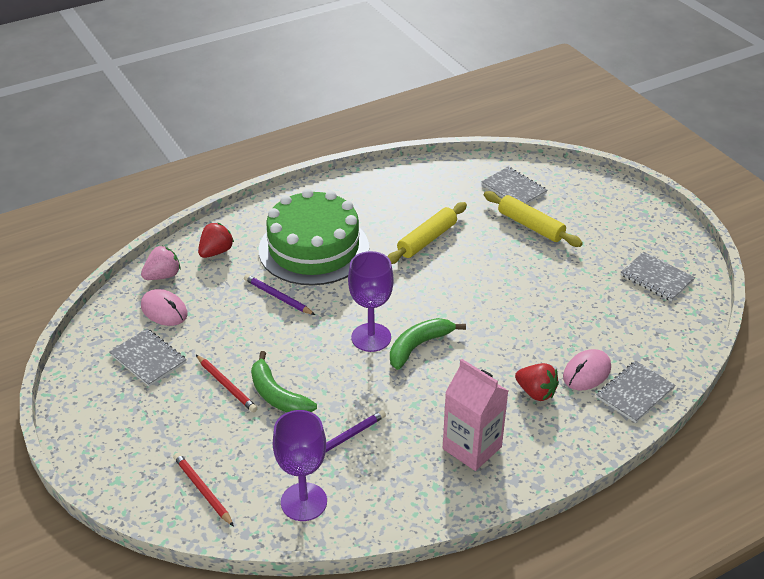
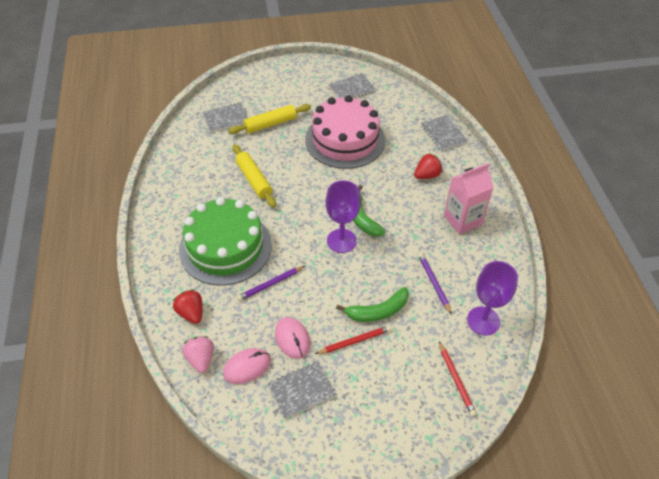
camera: 70 degrees left, 10 degrees up
red pencil [173,453,234,526] -> red pencil turned 90 degrees counterclockwise [439,341,477,417]
pink mouse [563,349,611,390] -> pink mouse moved to [275,317,310,359]
none -> pink cake [305,95,385,169]

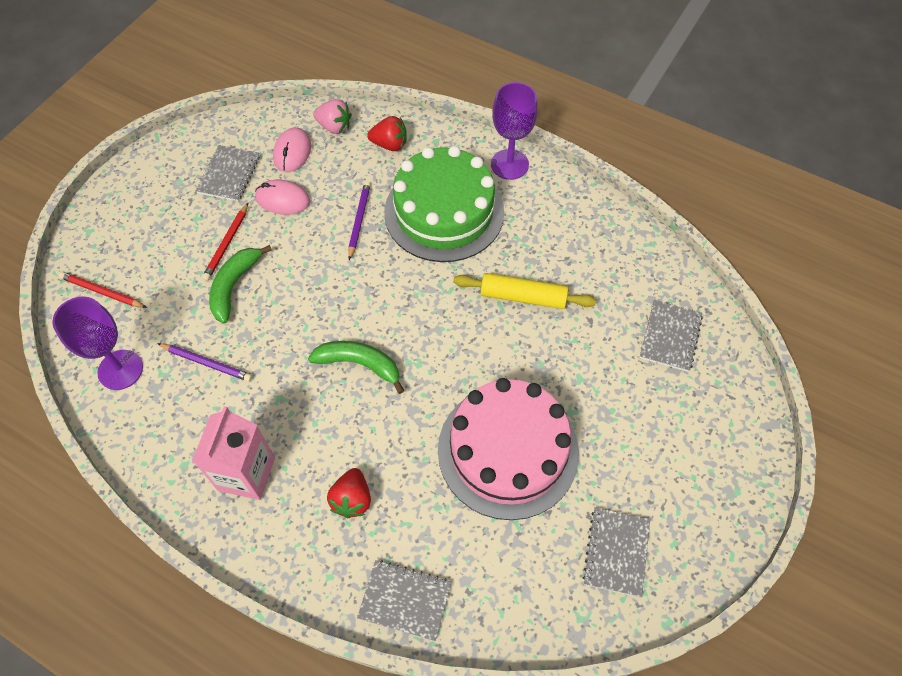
camera: 130 degrees right, 10 degrees up
yellow rolling pin [228,104,311,134] -> none
purple goblet [326,180,361,253] -> purple goblet moved to [491,82,538,180]

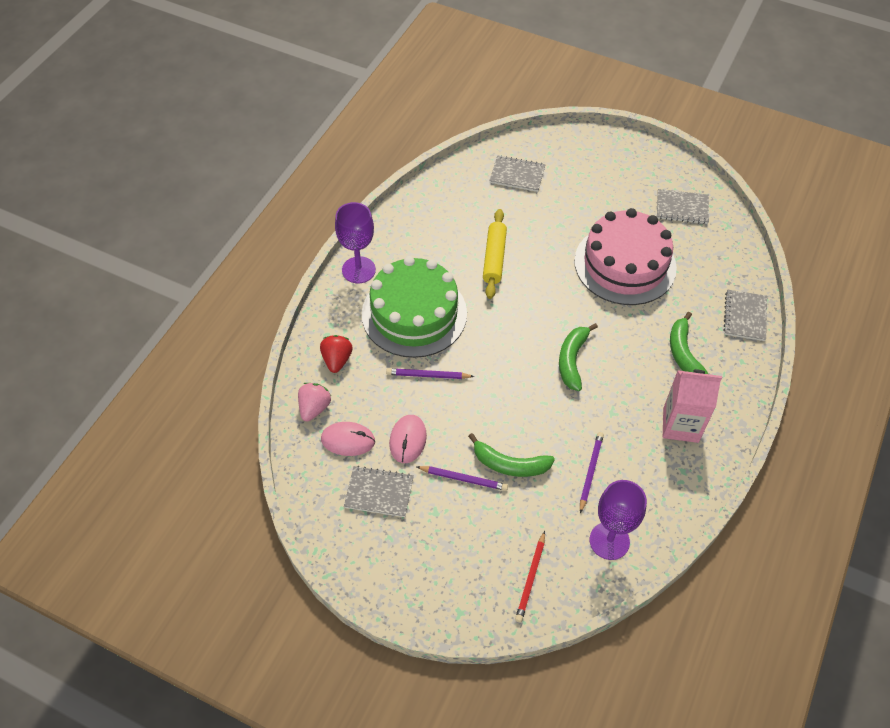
camera: 95 degrees left, 5 degrees down
red pencil [202,203,248,281] -> purple pencil [417,466,508,491]
red strawberry [327,468,371,518] -> green banana [670,312,708,374]

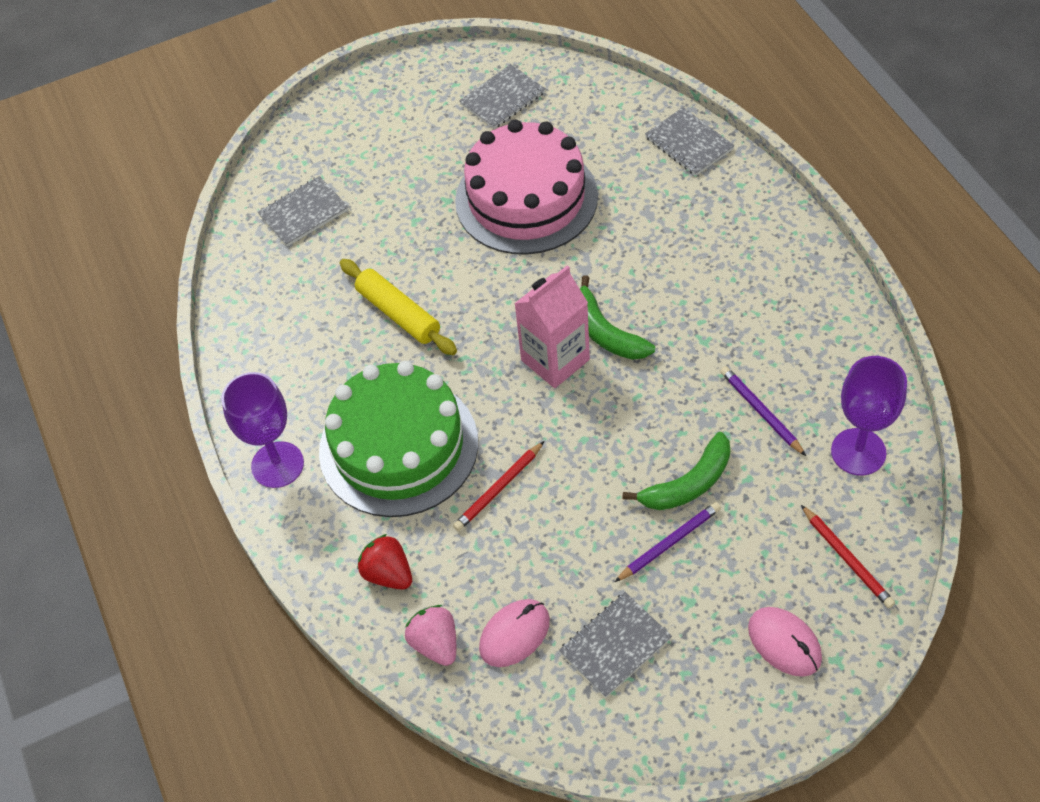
camera: 45 degrees left, 0 degrees up
purple pencil [386,368,474,379] -> red pencil [453,441,544,531]
pink mouse [389,415,427,463] -> pink mouse moved to [748,607,822,677]
pink carton [663,369,722,443] -> pink carton moved to [514,265,590,388]
green banana [670,312,708,374] -> none

